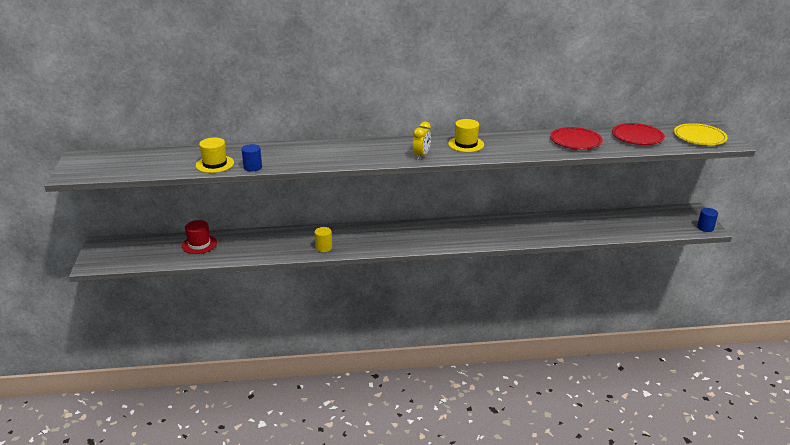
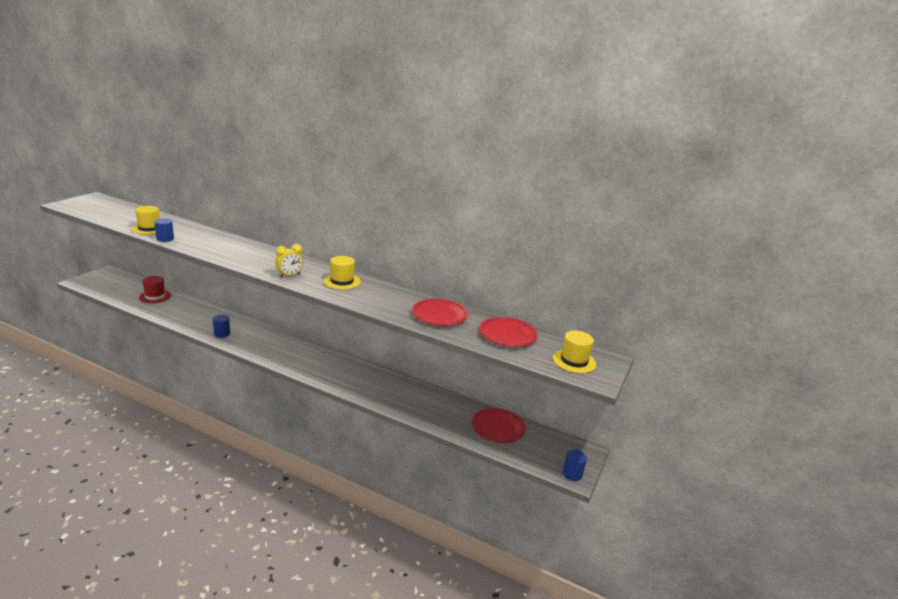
camera: 30 degrees right, 5 degrees down
yellow cylinder [314,227,332,252] -> blue cylinder [213,315,230,338]
yellow plate [674,123,728,145] -> yellow hat [553,331,596,373]
none -> red plate [472,408,526,443]

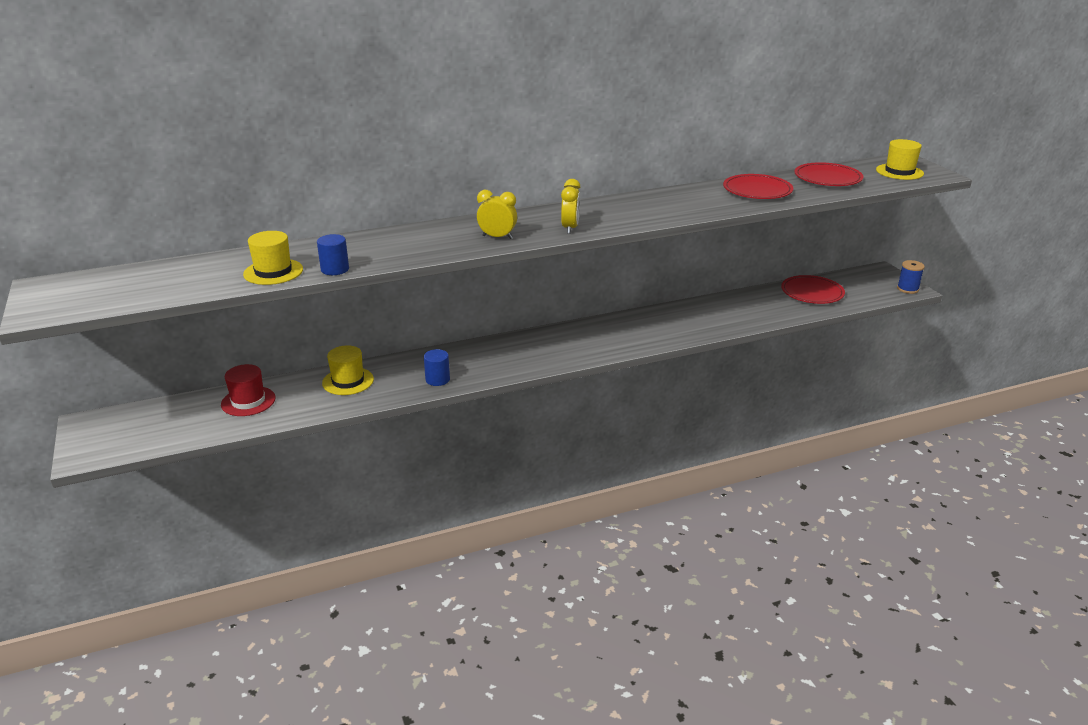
camera: 45 degrees left, 5 degrees up
yellow hat [324,256,361,290] -> yellow hat moved to [322,345,374,395]
blue cylinder [563,450,587,481] -> blue spool [897,260,925,294]
none -> yellow clock [477,190,517,239]

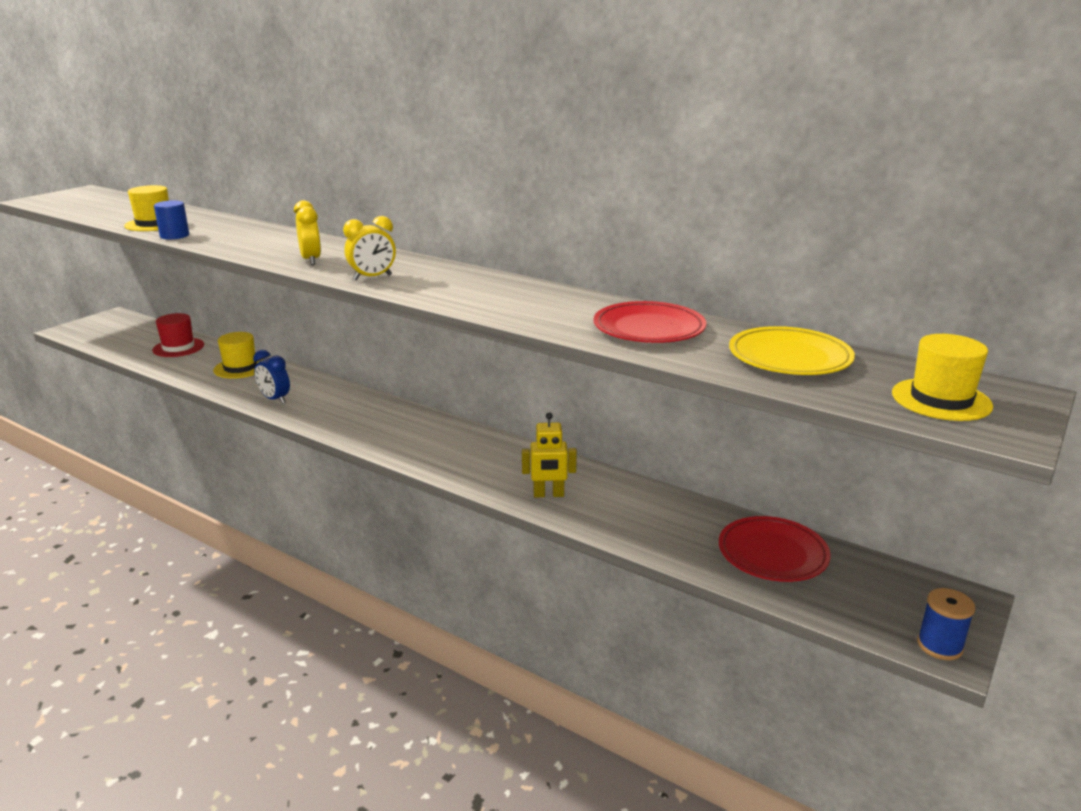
camera: 55 degrees right, 5 degrees down
blue cylinder [424,349,450,386] -> blue clock [253,350,290,404]
red plate [794,162,863,186] -> yellow plate [729,326,855,375]
none -> yellow robot [522,413,577,498]

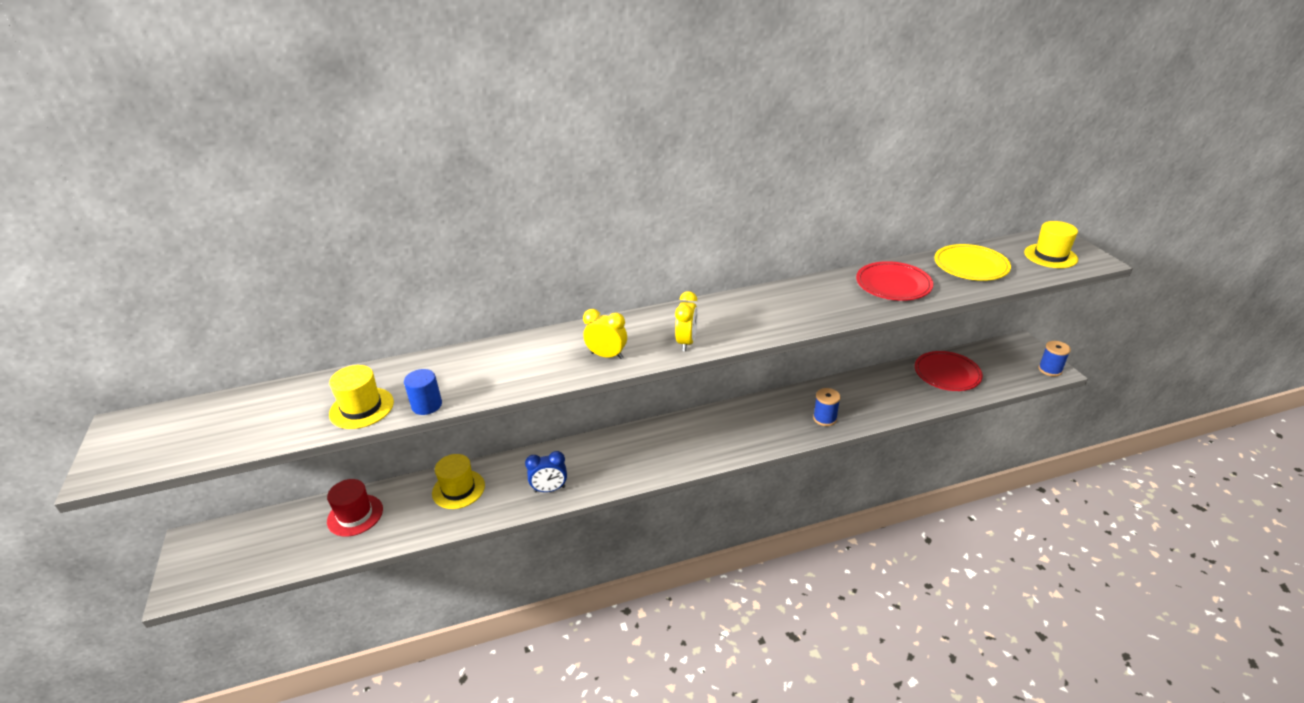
camera: 50 degrees left, 10 degrees up
yellow robot [522,413,577,498] -> blue spool [813,388,840,426]

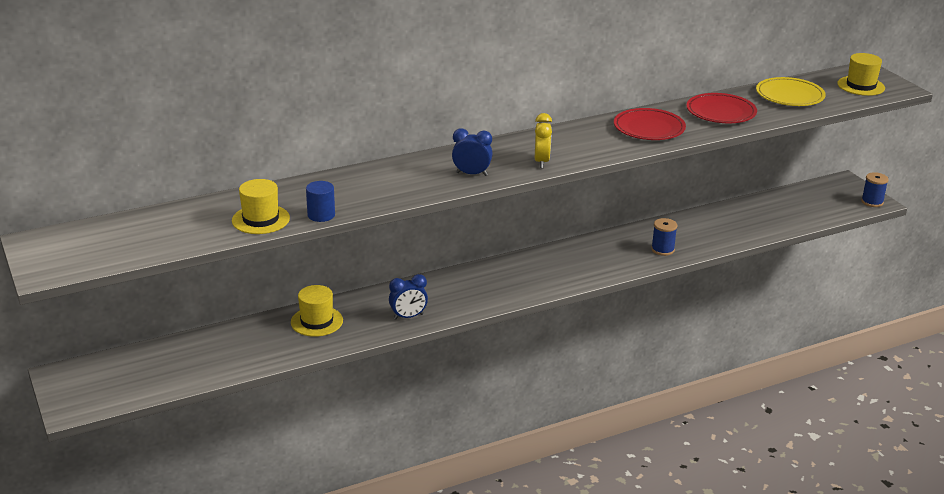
camera: 10 degrees left, 5 degrees down
red hat [327,479,383,537] -> none
yellow clock [583,309,627,359] -> blue clock [452,128,493,176]
red plate [915,351,983,391] -> red plate moved to [614,108,686,140]

